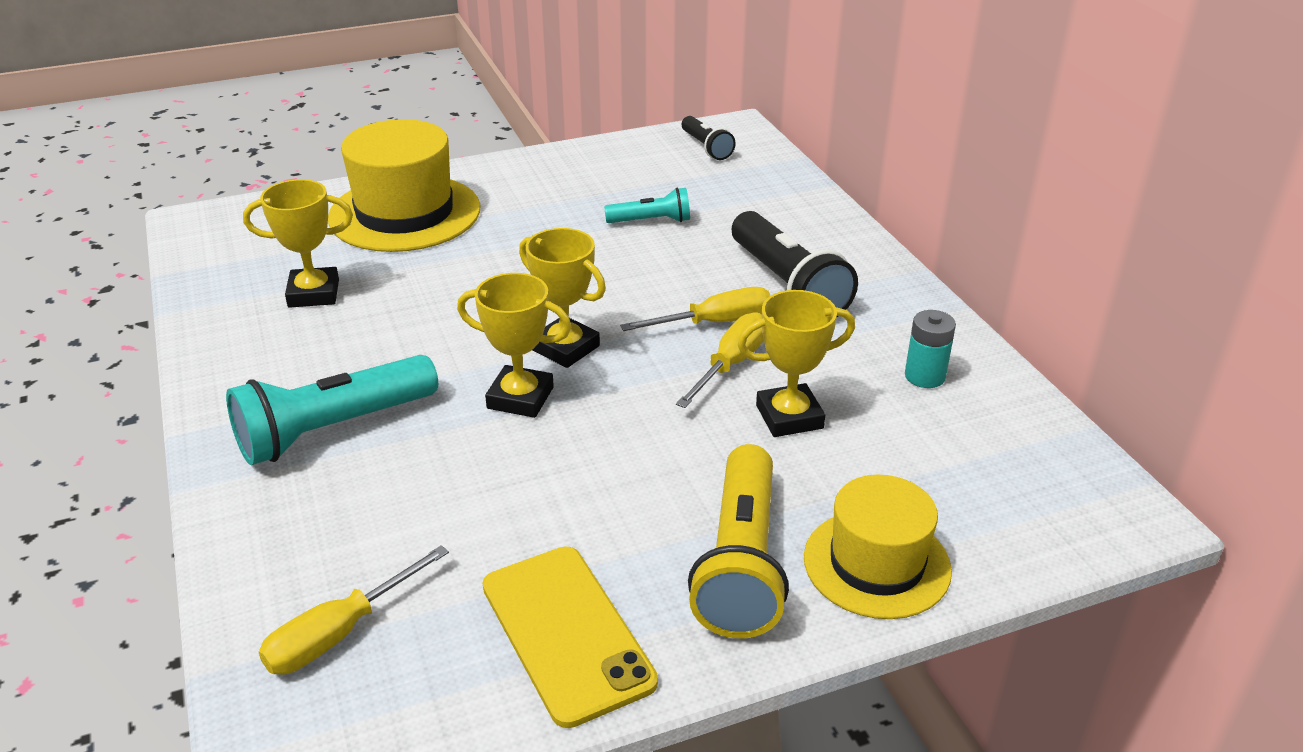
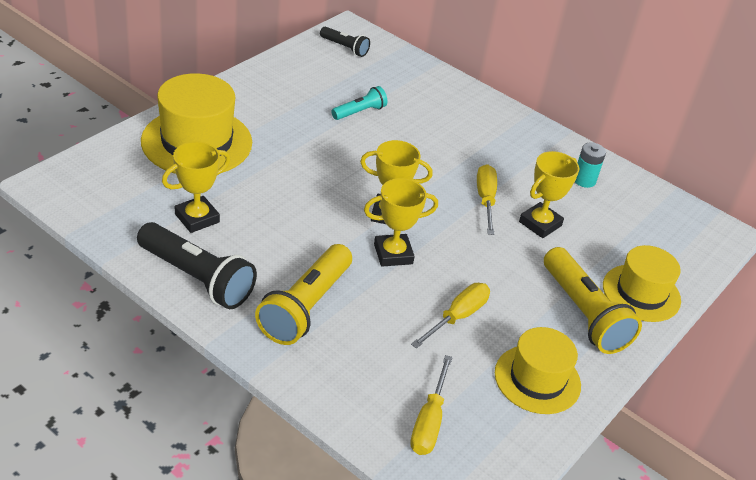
camera: 35 degrees left, 5 degrees up
turquoise flashlight [226,355,438,465] -> yellow flashlight [255,244,352,345]
yellow phone [483,547,658,728] -> yellow hat [495,327,581,414]
yellow screwdriver [620,287,770,331] -> yellow screwdriver moved to [411,283,490,348]
black flashlight [732,211,858,318] -> black flashlight moved to [137,222,257,309]

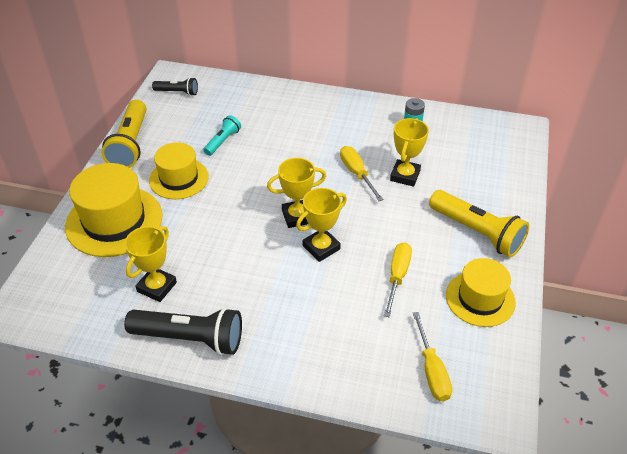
camera: 20 degrees left, 5 degrees up
yellow flashlight [255,244,352,345] -> yellow flashlight moved to [101,99,147,168]
yellow hat [603,245,681,322] -> yellow hat moved to [149,142,209,199]

